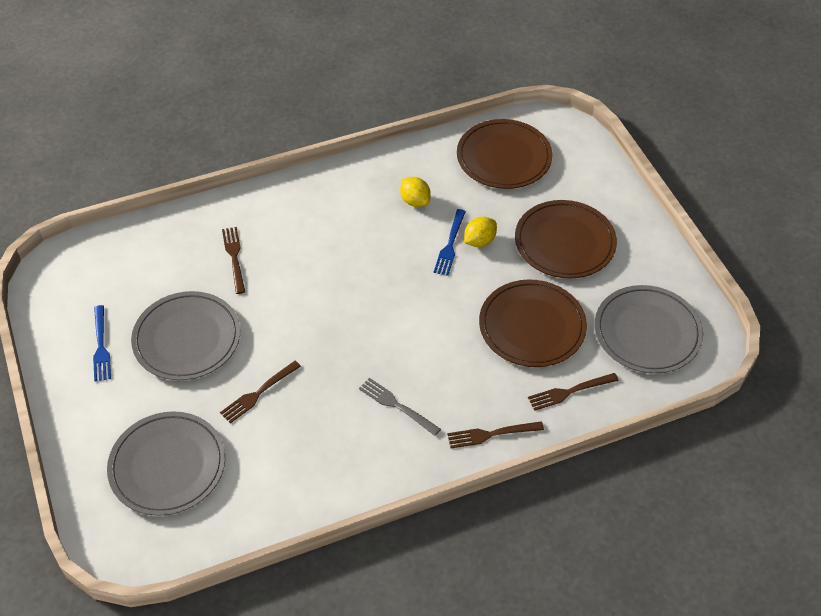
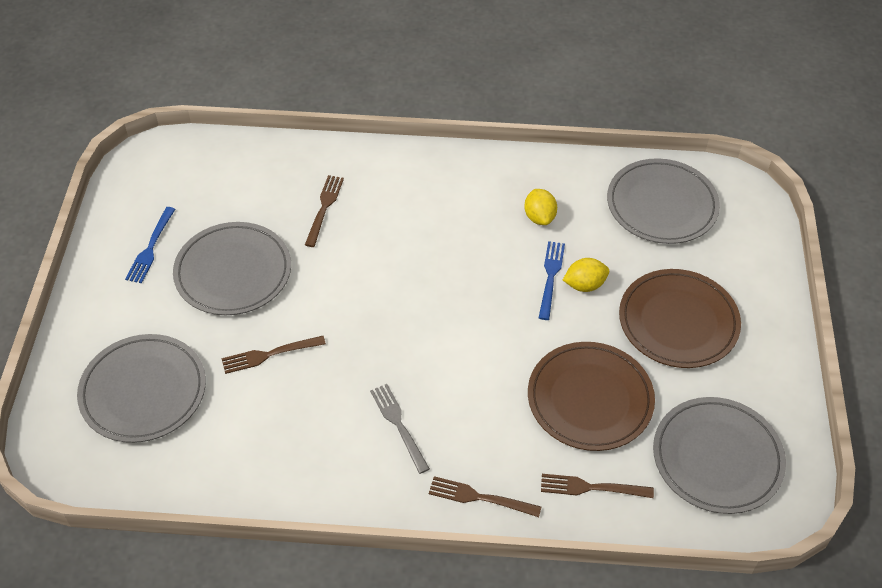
camera: 25 degrees right, 0 degrees up
blue fork [434,209,466,276] -> blue fork turned 150 degrees clockwise [539,241,565,320]
brown plate [457,119,552,189] -> grey plate [607,158,720,244]

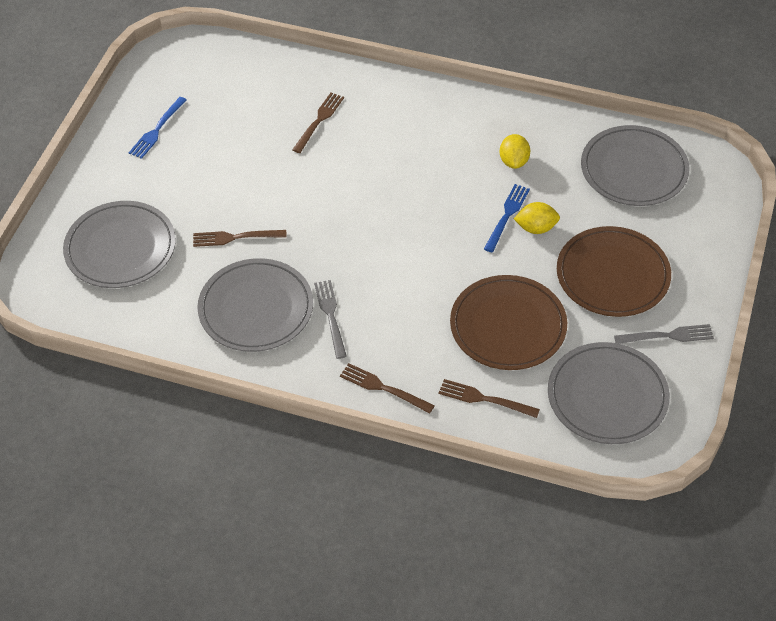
camera: 15 degrees right, 0 degrees up
grey plate [173,222,291,315] -> grey plate moved to [197,258,313,352]
none -> grey fork [614,324,714,344]

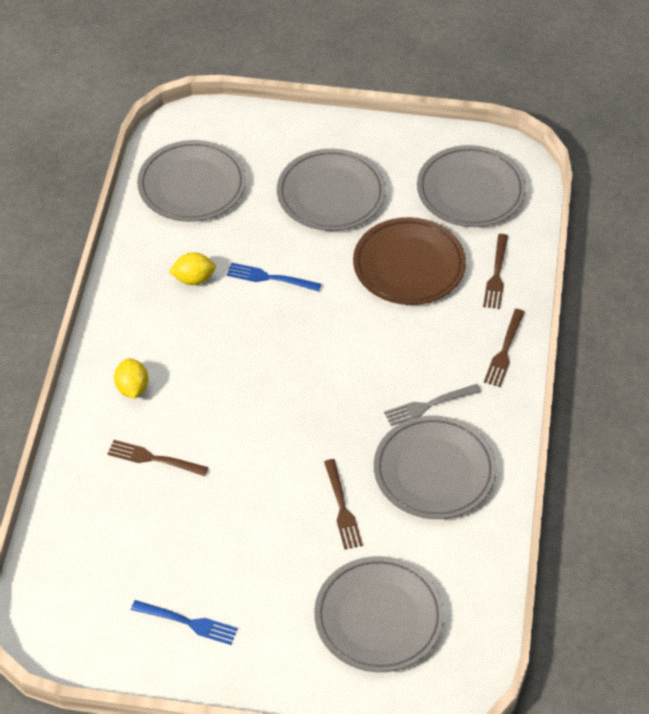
camera: 100 degrees left, 0 degrees up
yellow lemon [514,202,560,234] -> yellow lemon moved to [114,358,148,399]
brown plate [557,226,671,317] -> grey plate [277,149,386,231]
grey fork [614,324,714,344] -> none

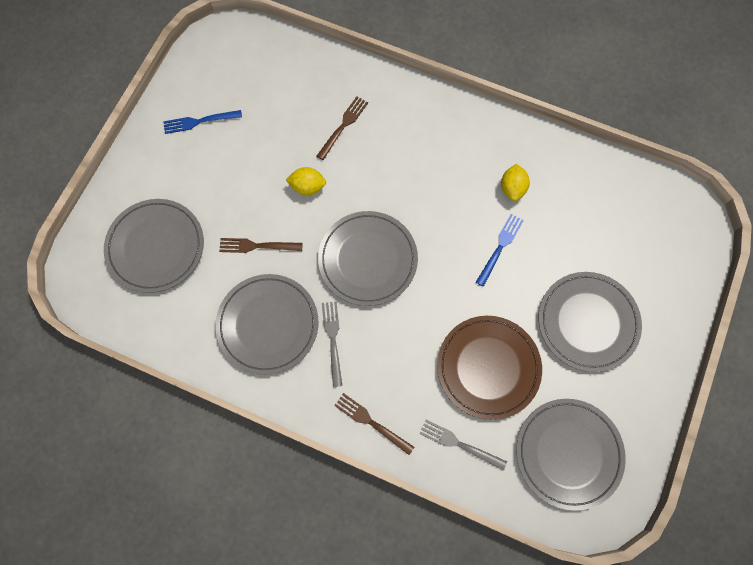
camera: 105 degrees right, 20 degrees up
yellow lemon [114,358,148,399] -> yellow lemon moved to [286,167,326,195]
blue fork [131,600,238,645] -> blue fork turned 45 degrees clockwise [163,110,242,134]
grey plate [137,140,246,222] -> grey plate moved to [318,211,418,306]
brown fork [483,234,508,309] -> grey fork [419,420,507,471]

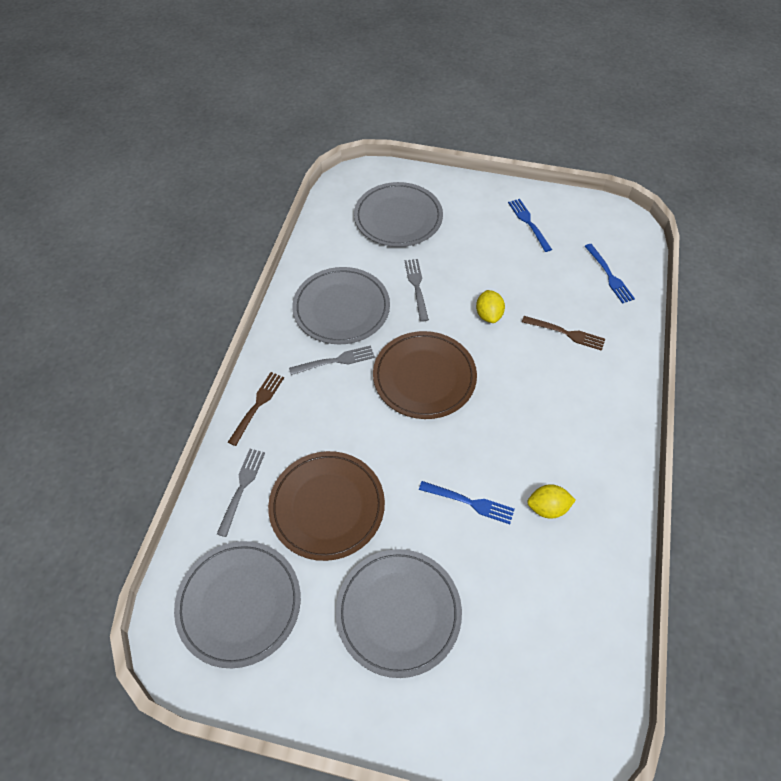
camera: 80 degrees right, 15 degrees down
brown fork [219,238,303,253] -> grey fork [405,259,429,322]
grey plate [318,211,418,306] -> brown plate [373,331,477,419]
none -> blue fork [585,244,635,304]

